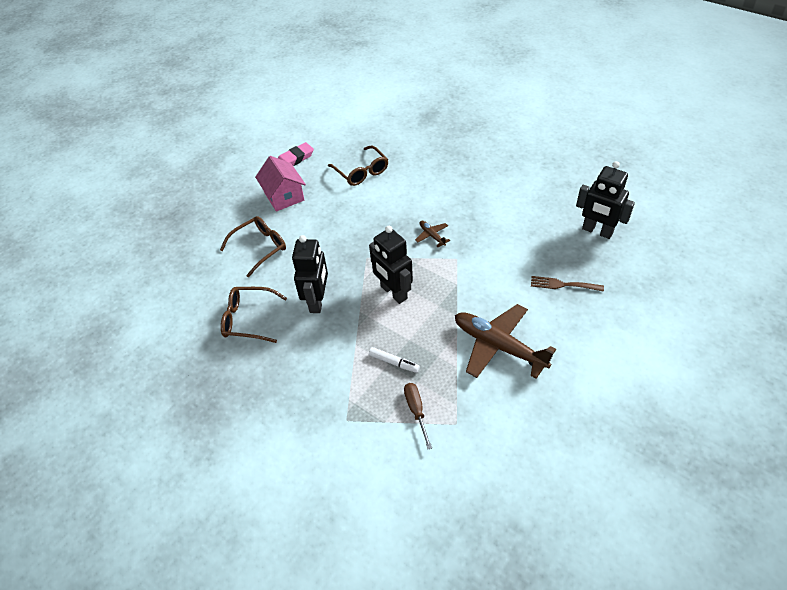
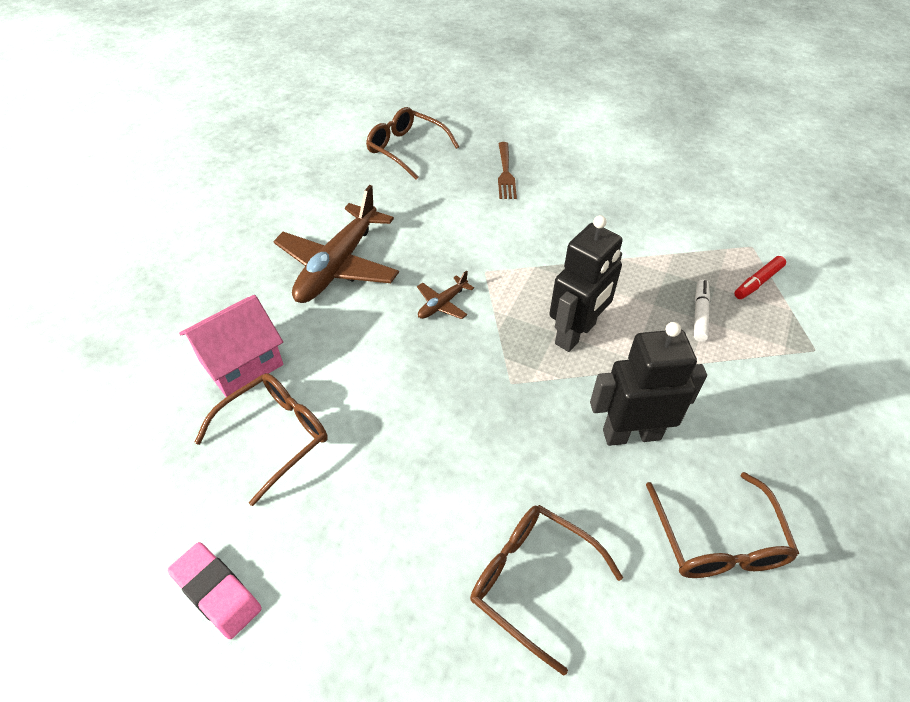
camera: 105 degrees left, 0 degrees up
pink house [255,156,306,212] -> pink house moved to [179,295,283,397]
brown screwdriver [404,383,432,449] -> red marker [734,256,786,299]
brown plane [455,304,556,379] -> brown plane moved to [273,185,399,303]
black robot [576,161,635,239] -> brown glasses [366,107,459,180]

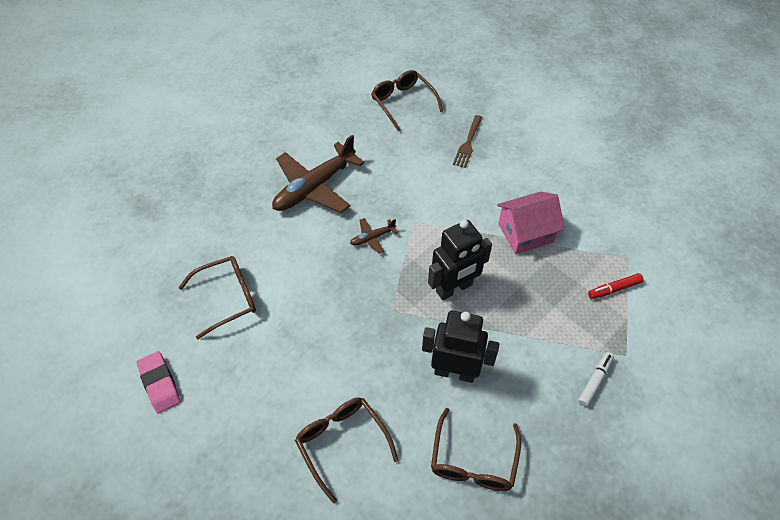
camera: 20 degrees right, 5 degrees up
pink house [179,295,283,397] -> pink house moved to [497,192,565,254]
white marker [694,279,710,342] -> white marker moved to [578,352,614,407]

